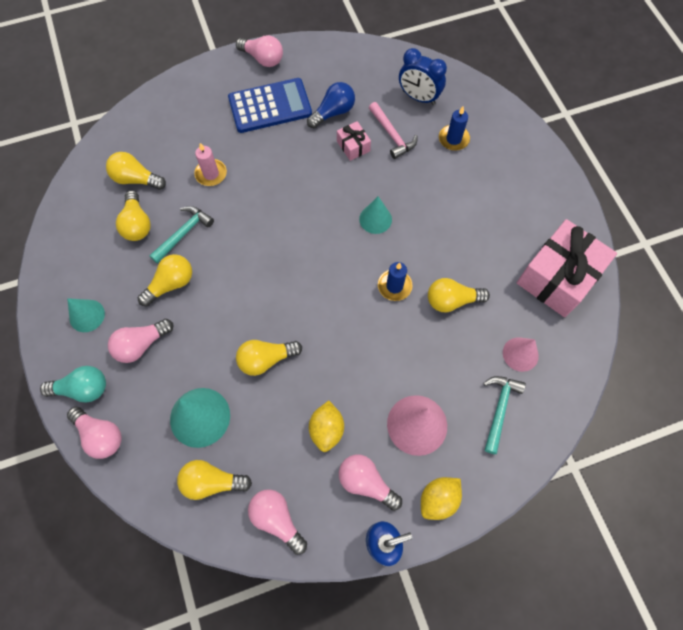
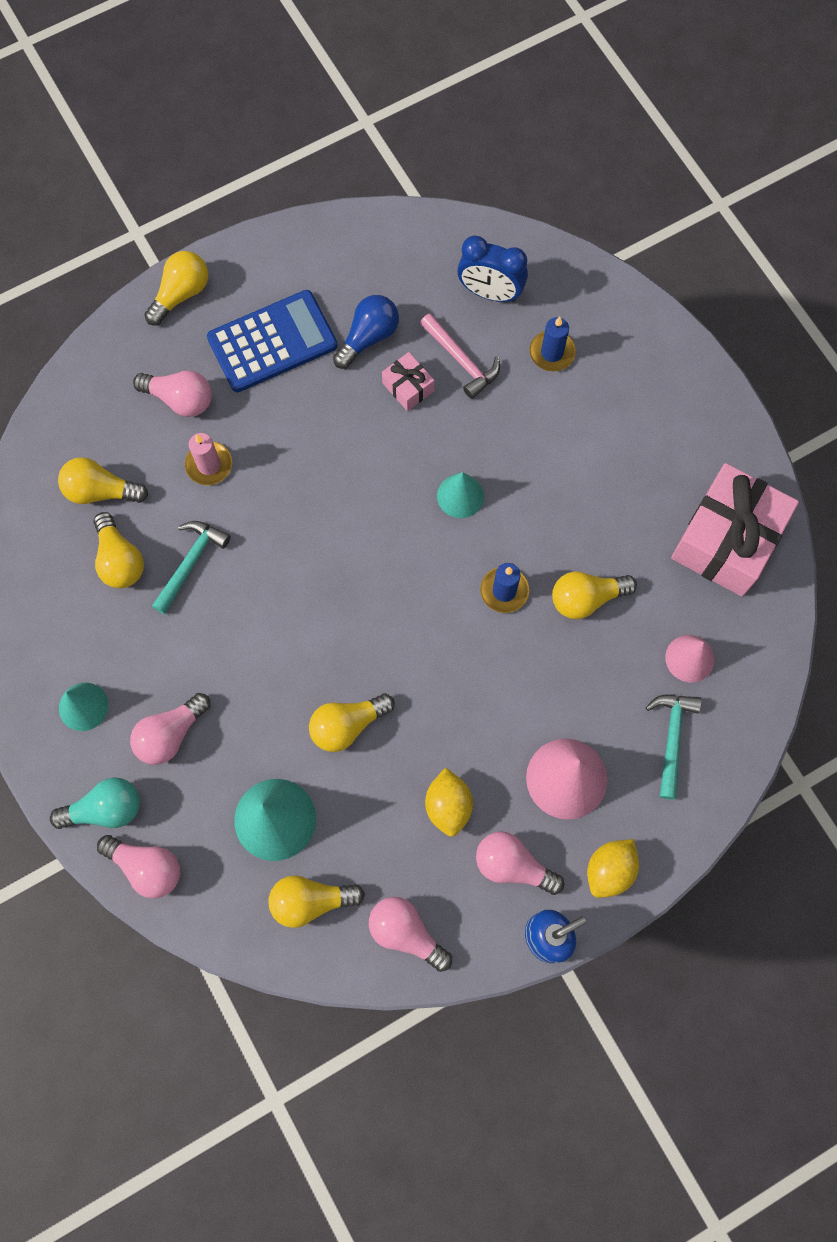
camera: 10 degrees left, 5 degrees up
yellow light bulb [138,254,192,306] -> yellow light bulb moved to [144,251,208,326]
pink light bulb [236,35,283,67] -> pink light bulb moved to [133,371,212,417]

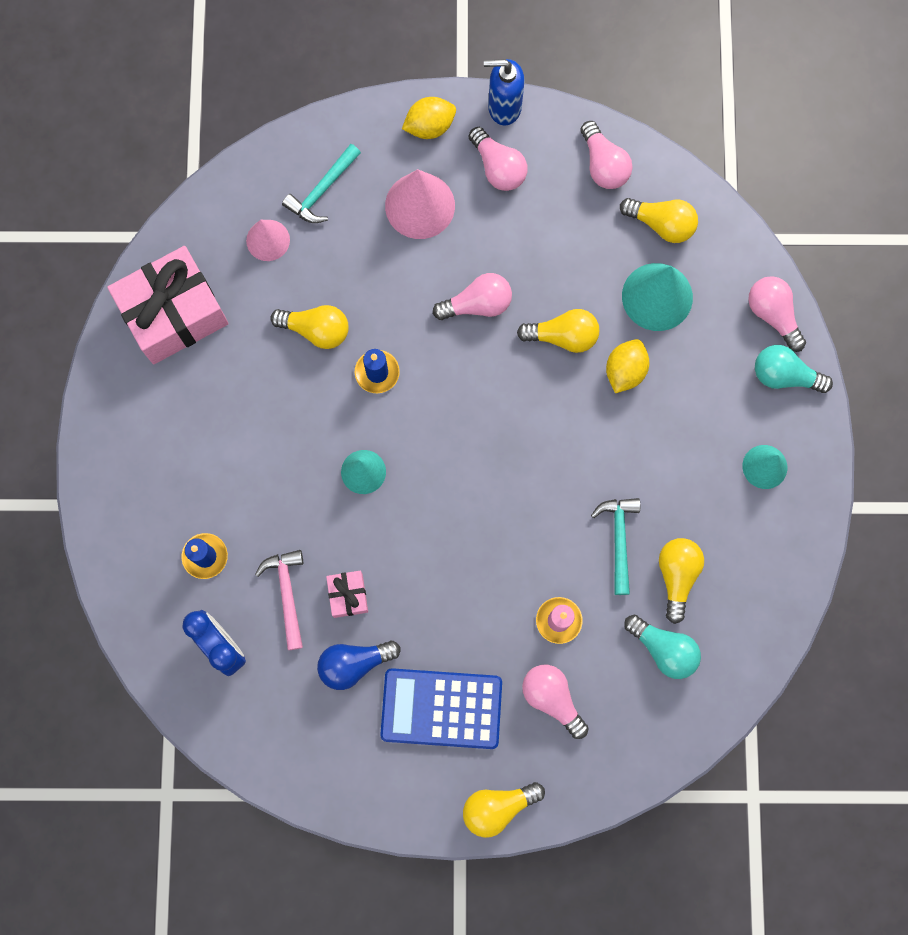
camera: 150 degrees left, 5 degrees up
yellow light bulb [58,457,148,504] -> turquoise light bulb [624,615,701,679]
pink light bulb [130,693,210,765] -> pink light bulb moved to [433,273,512,320]
turquoise hammer [152,521,231,614] -> turquoise hammer turned 120 degrees clockwise [591,498,640,595]
yellow lemon [425,767,473,837] -> yellow lemon moved to [606,339,649,393]

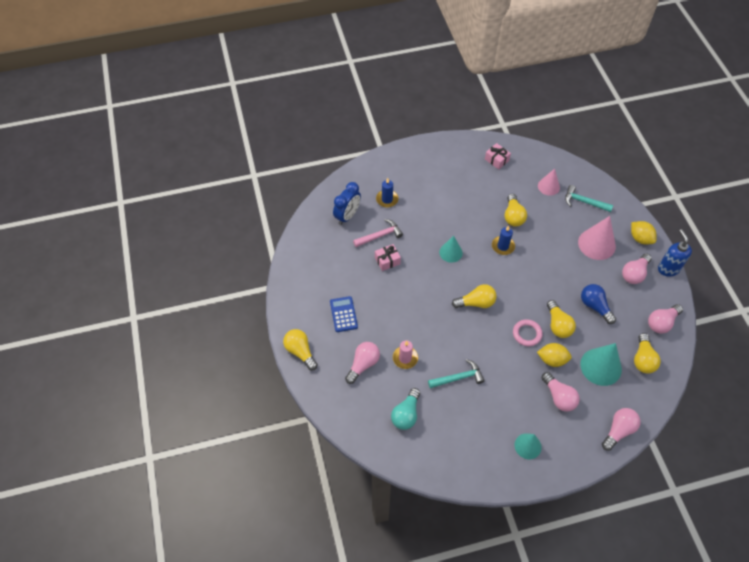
camera: 75 degrees right, 20 degrees down
pink gift [107,246,229,364] -> pink gift [485,143,511,169], size x0.45
blue light bulb [317,641,401,690] -> blue light bulb moved to [581,284,616,324]
blue calculator [380,668,502,749] -> blue calculator [330,296,358,332], size x0.60
pink light bulb [433,273,512,320] -> pink light bulb moved to [542,372,580,412]
yellow light bulb [659,538,704,624] -> yellow light bulb moved to [452,284,497,308]
turquoise light bulb [755,345,833,393] -> none
none -> pink ring [513,319,542,346]

